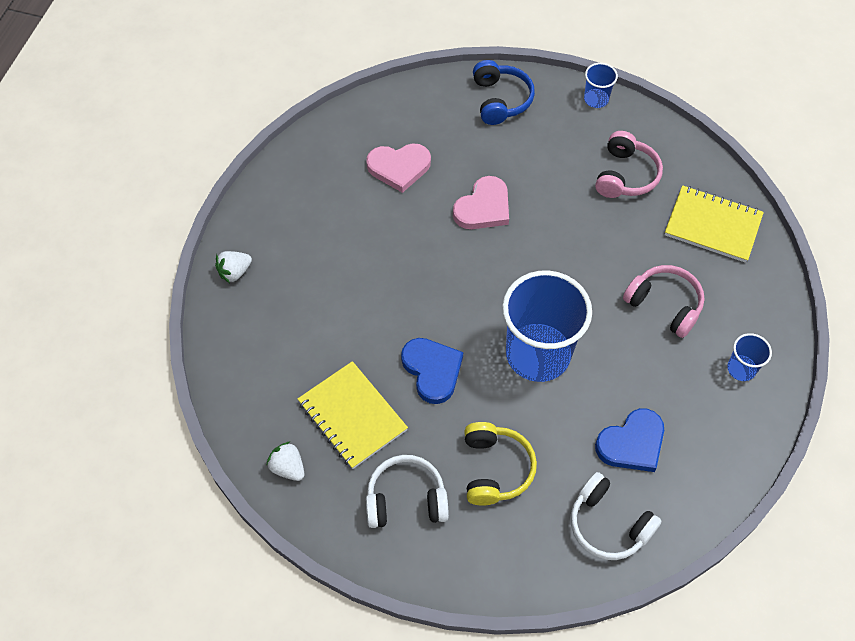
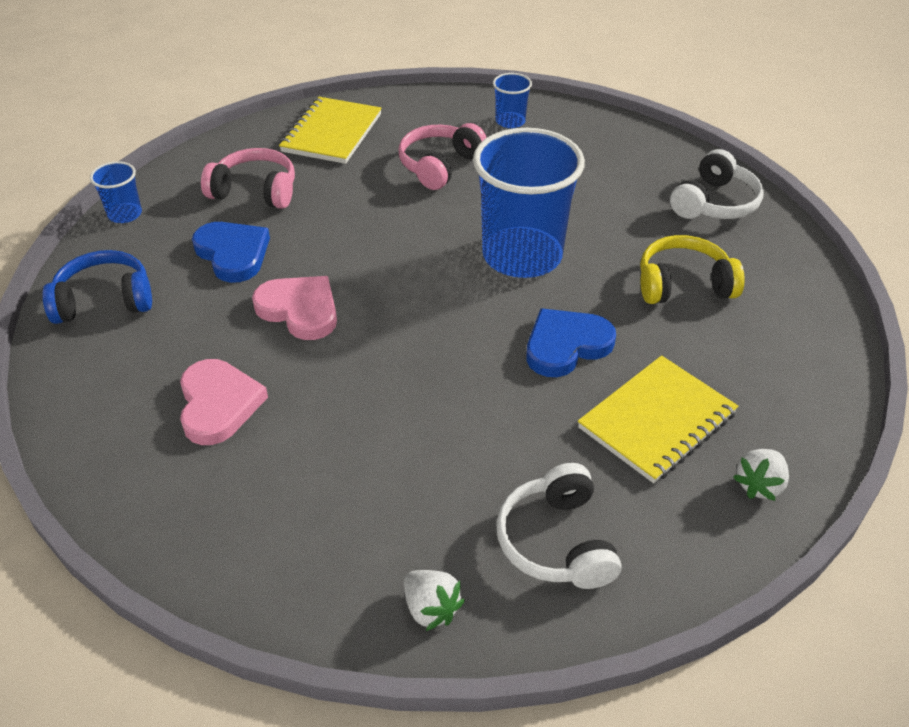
camera: 95 degrees left, 15 degrees down
white headphones [366,455,449,528] -> white headphones moved to [496,463,621,589]
blue heart [595,408,664,472] -> blue heart moved to [192,222,270,283]

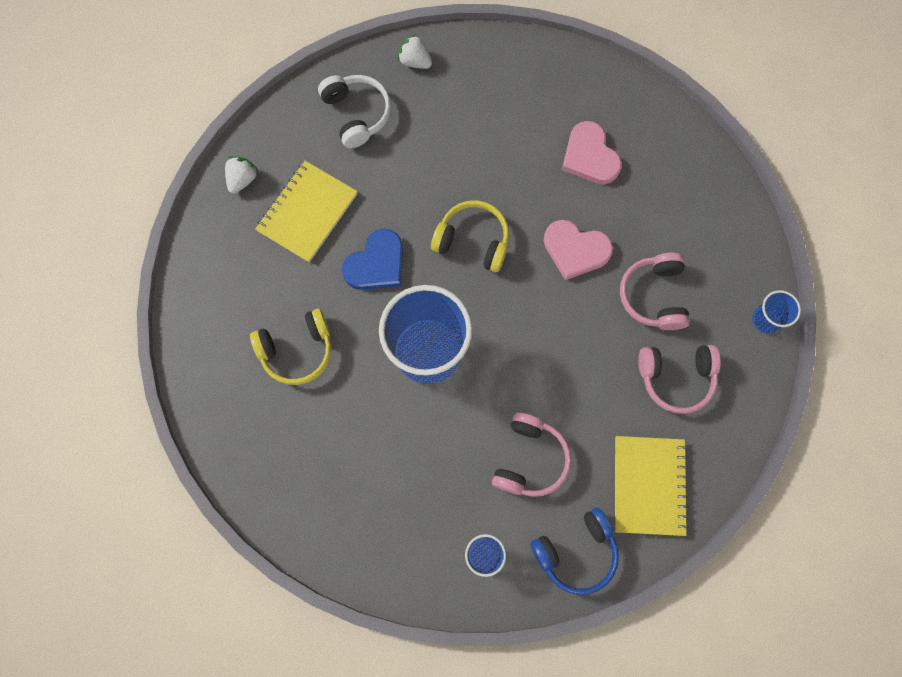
camera: 165 degrees right, 30 degrees up
blue headphones [42,250,152,324] -> blue headphones moved to [530,507,619,595]
blue heart [192,222,270,283] -> pink headphones [620,252,690,330]
white headphones [670,149,764,219] -> none
none -> yellow headphones [431,200,509,272]

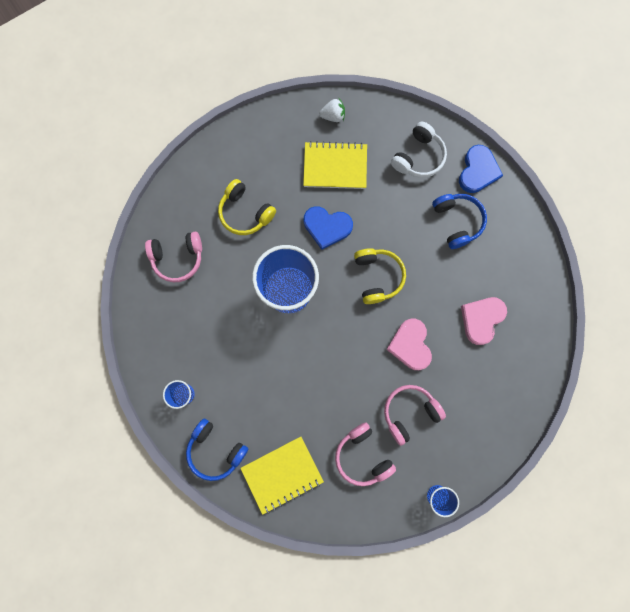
camera: 60 degrees right, 5 degrees up
white strawberry [397,34,432,69] -> blue heart [459,145,503,193]
pink headphones [492,412,571,497] -> pink headphones moved to [145,232,202,282]
none -> blue headphones [432,194,487,249]

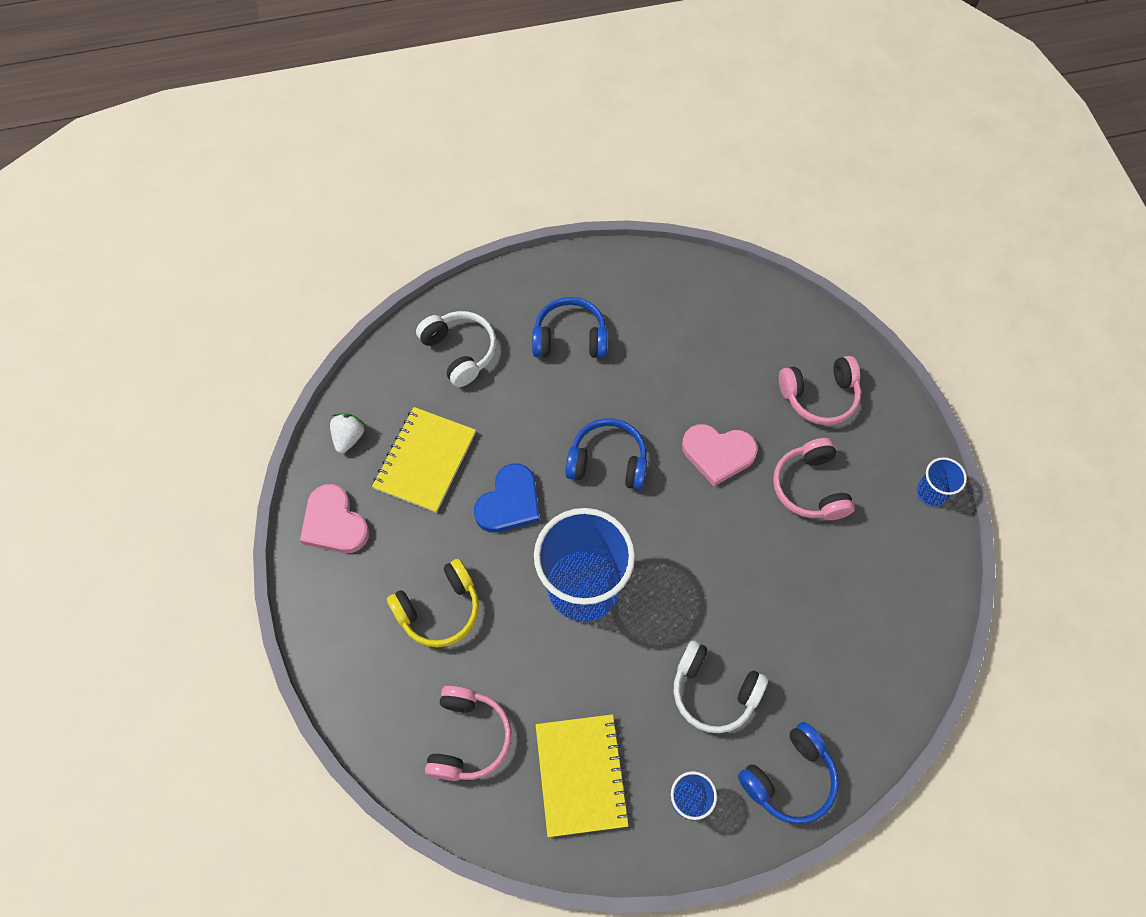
camera: 70 degrees left, 15 degrees down
yellow notebook [240,437,324,515] -> yellow notebook moved to [536,714,630,837]
pink headphones [335,423,396,486] -> pink headphones moved to [779,356,861,425]
yellow headphones [354,248,406,304] -> blue headphones [566,418,647,490]
blue heart [459,145,503,193] -> none
pink heart [461,297,507,345] -> pink heart moved to [300,484,369,553]
none -> white headphones [673,640,768,733]

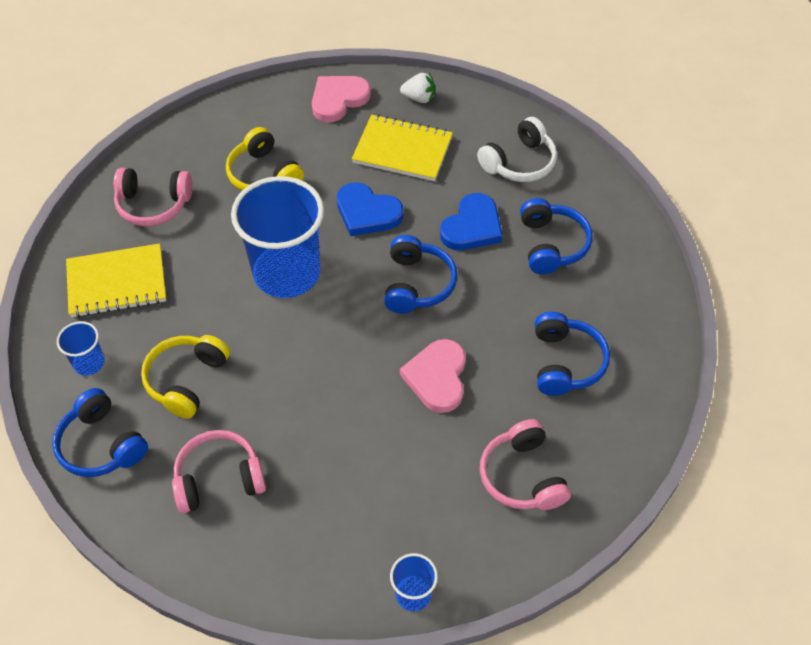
camera: 85 degrees right, 10 degrees down
white headphones [673,640,768,733] -> yellow headphones [141,335,230,419]
pink headphones [773,438,855,520] -> pink headphones moved to [172,430,266,513]
none -> blue heart [440,193,503,250]
none -> blue headphones [535,312,610,396]

